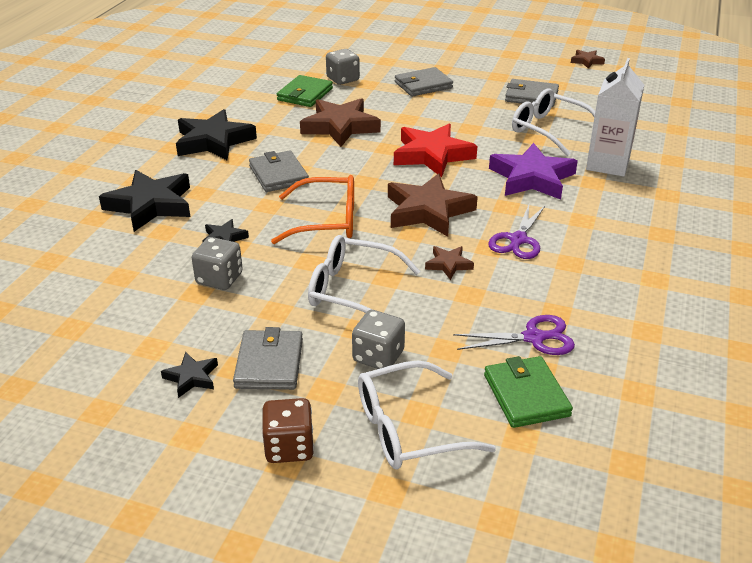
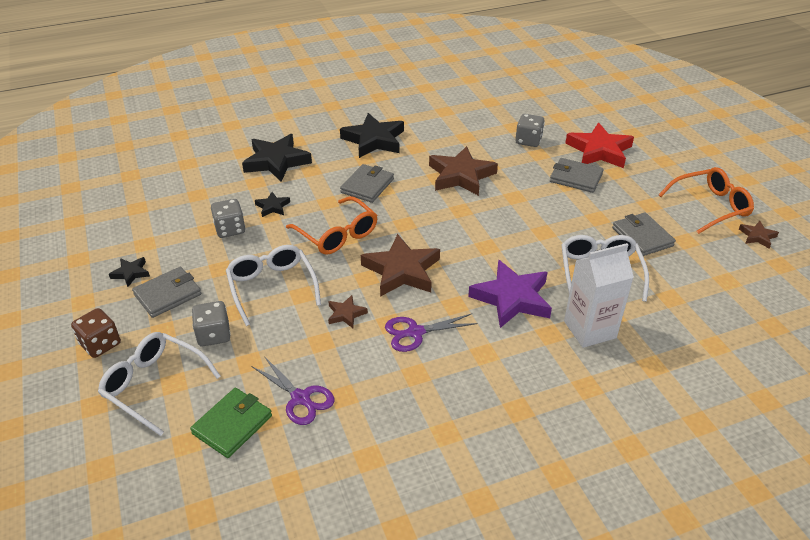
camera: 50 degrees right, 5 degrees up
green wallet [277,75,333,107] -> none
red star [394,124,477,177] -> red star moved to [565,123,634,168]
none -> orange glasses [659,167,754,234]

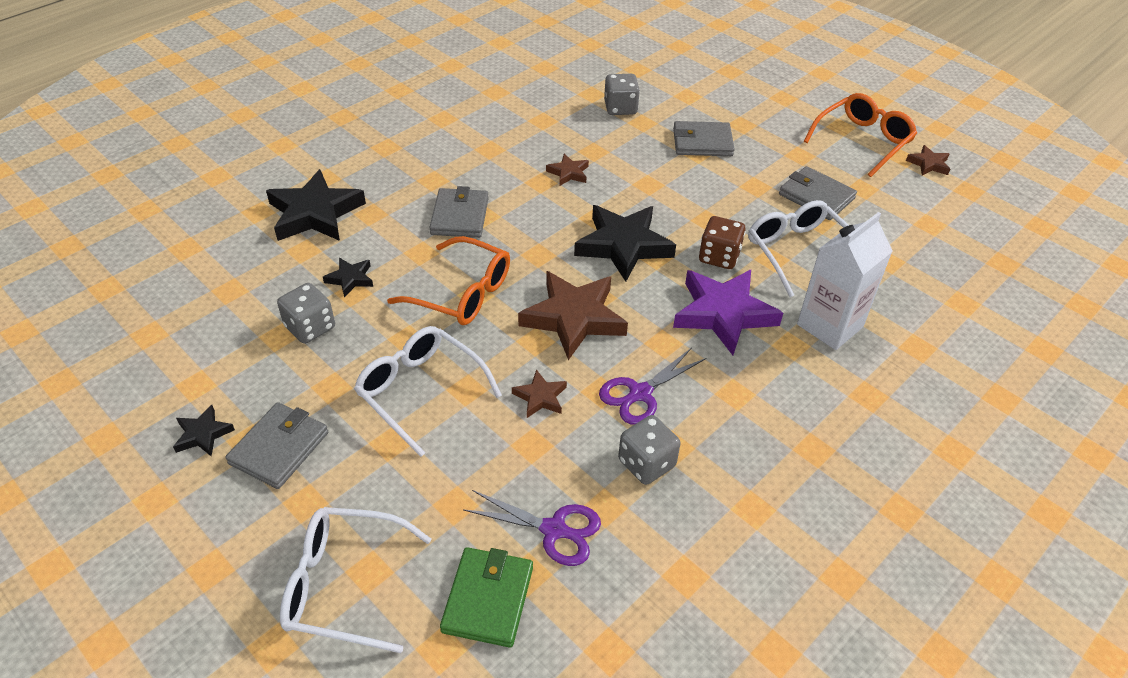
camera: 25 degrees left, 5 degrees up
brown dice [71,308,121,358] -> brown dice moved to [699,216,746,269]
grey dice [192,301,231,346] -> grey dice moved to [618,415,681,485]
black star [340,113,404,158] -> black star moved to [574,205,676,282]
brown star [429,146,498,196] -> brown star [546,154,589,186], size x0.48
red star [565,123,634,168] -> none

